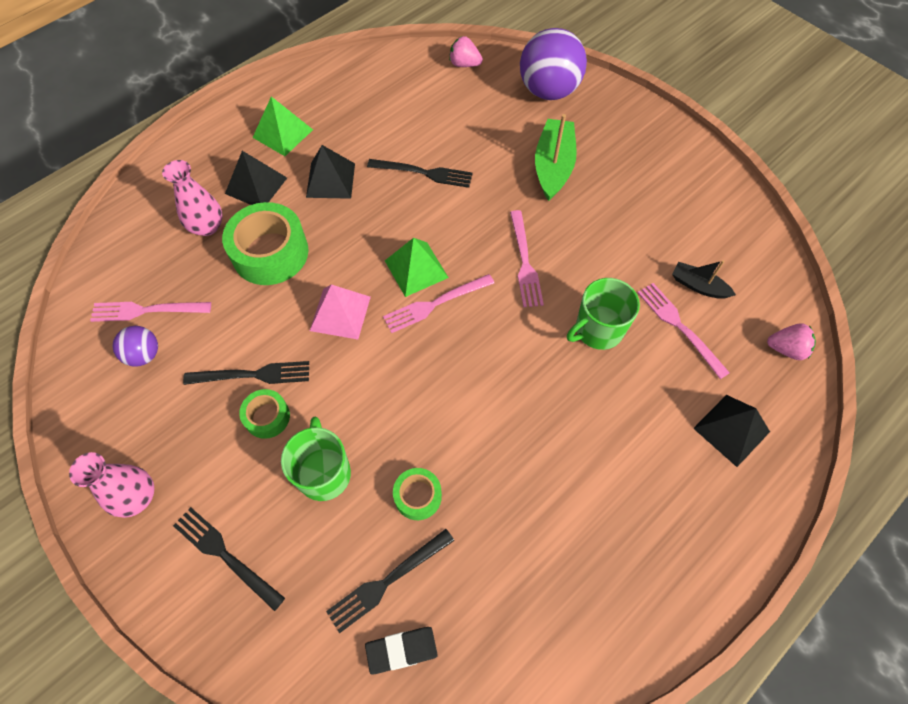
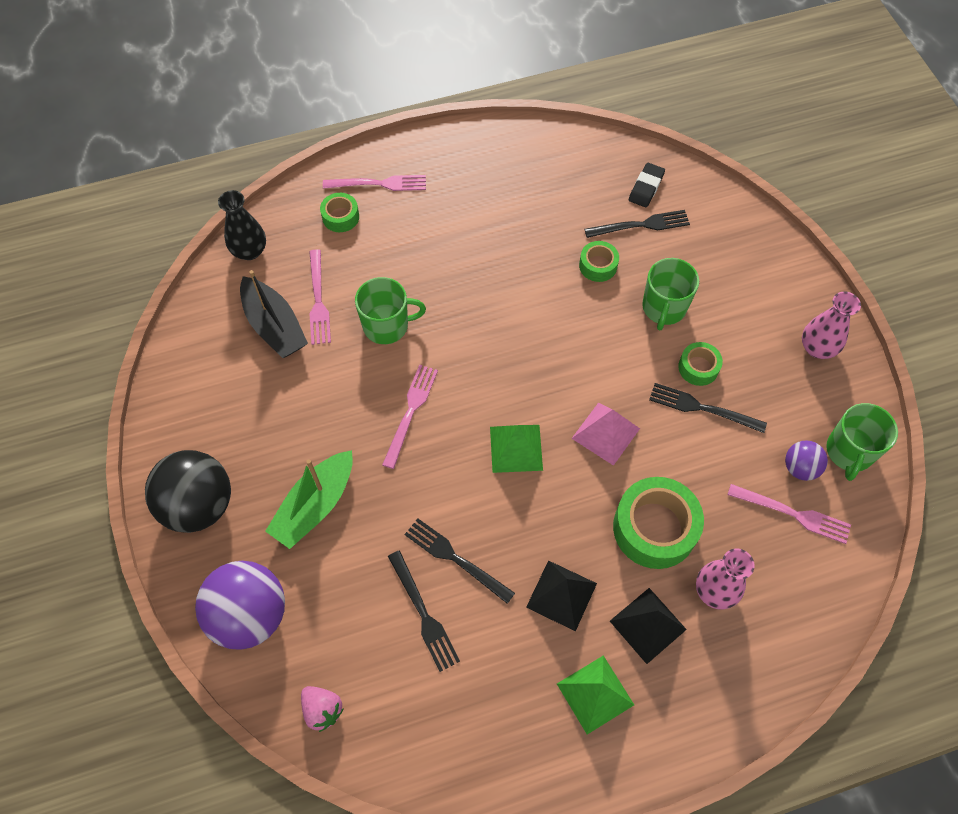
camera: 155 degrees left, 0 degrees up
black fork [173,507,285,611] -> black fork moved to [388,550,460,672]
black eraser [365,627,438,675] -> black eraser turned 75 degrees counterclockwise [629,163,665,207]
pink fork [383,274,494,333] -> pink fork moved to [323,175,426,191]
black boat [672,260,736,299] -> black boat [240,270,308,358], size x1.72
black pyramid [693,395,770,467] -> green tape [320,193,359,232]
pink strawberry [767,323,816,360] -> black vase [218,190,266,260]
none -> black ball [145,450,231,533]
none -> green mug [826,403,898,481]

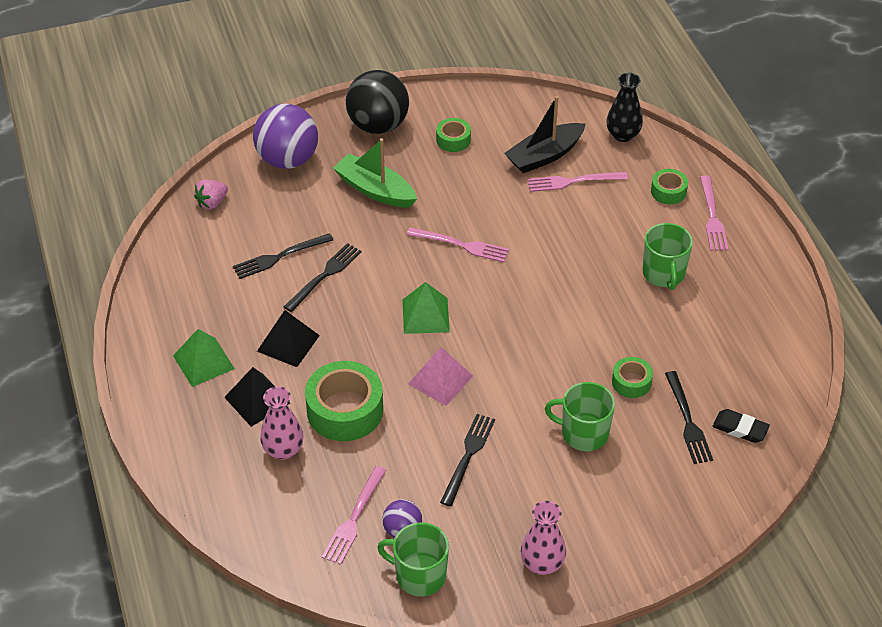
camera: 90 degrees right, 15 degrees down
green mug [355,277,426,344] -> green mug moved to [643,223,693,290]
green tape [678,342,723,386] -> green tape moved to [436,118,471,152]

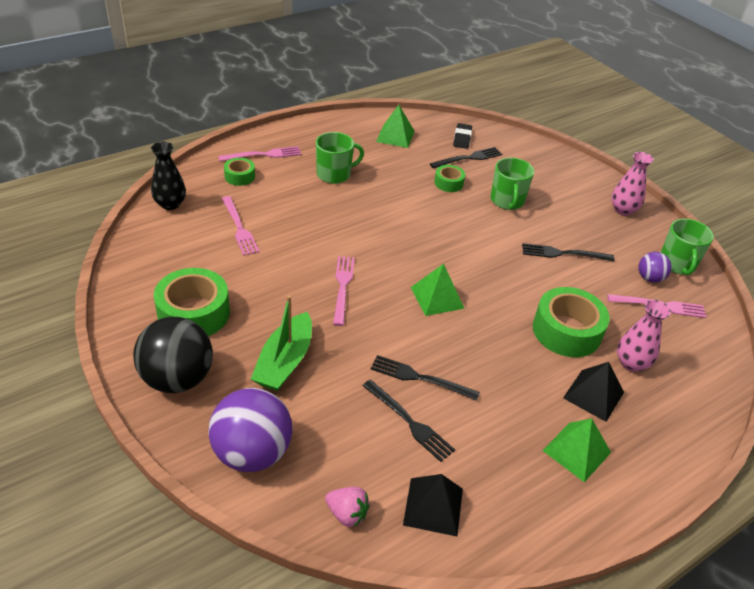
camera: 110 degrees left, 5 degrees down
black pyramid [257,310,320,367] -> black pyramid moved to [403,474,463,536]
pink pyramid [408,347,473,406] -> none
green tape [436,118,471,152] -> green tape [154,268,230,336], size x1.91
black boat [504,96,586,173] -> none
none -> green pyramid [376,105,415,148]

